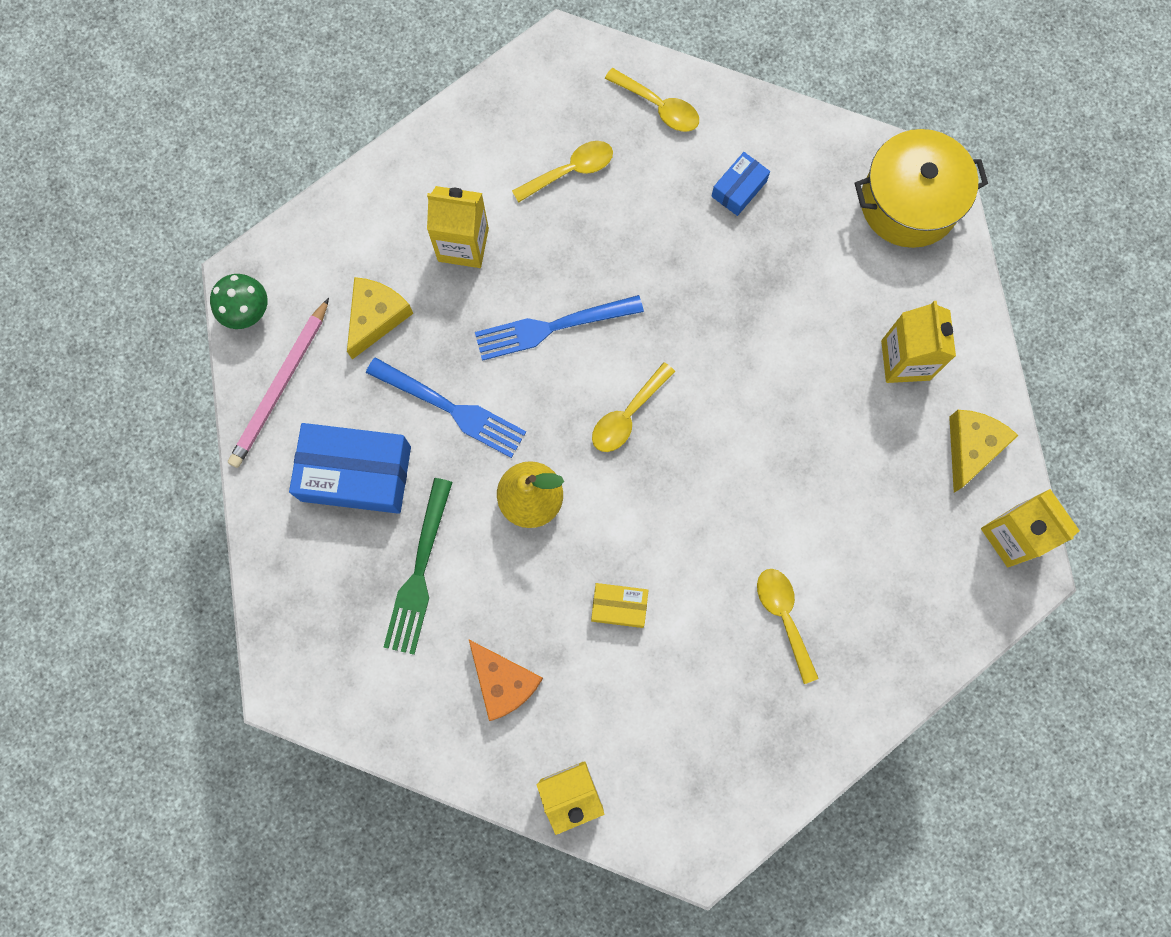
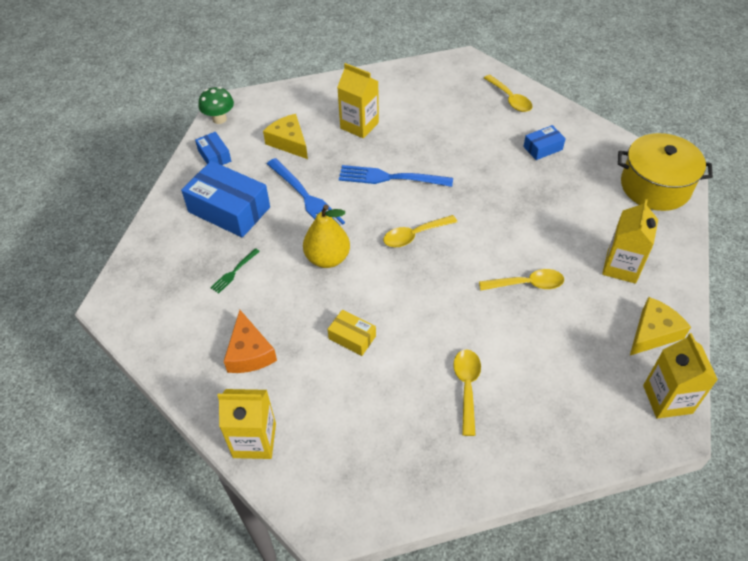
camera: 25 degrees right, 25 degrees down
pink pencil [228,298,329,468] -> blue box [195,132,231,165]
yellow cheese [347,277,413,360] -> yellow cheese turned 90 degrees counterclockwise [263,114,308,159]
green fork [384,478,452,655] -> green fork [210,248,260,293], size x0.50
yellow spoon [512,141,613,203] -> yellow spoon moved to [479,269,564,291]

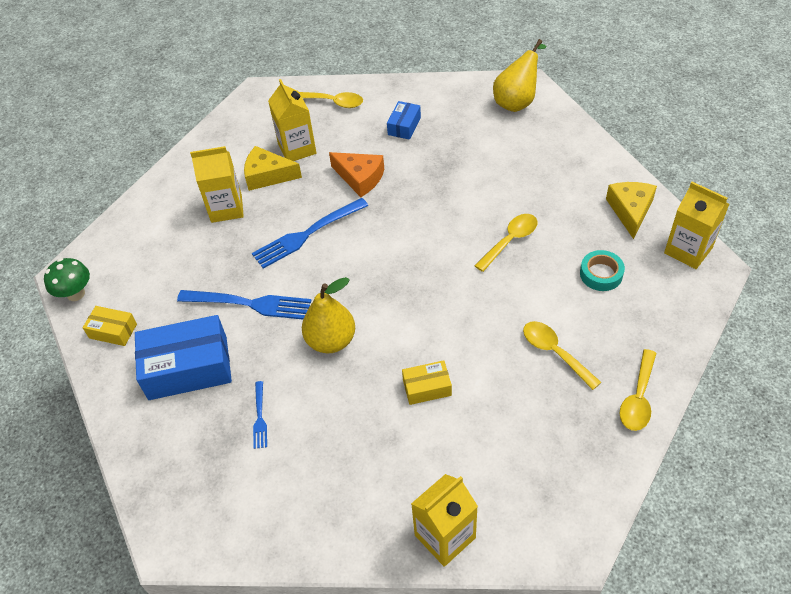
camera: 40 degrees left, 0 degrees up
blue box [195,132,231,165] -> yellow box [83,306,137,346]
green fork [210,248,260,293] -> blue fork [253,381,267,449]
orange cheese [224,310,277,373] -> orange cheese moved to [329,152,384,197]
yellow cheese [263,114,308,159] -> yellow cheese moved to [244,146,302,191]
yellow spoon [383,215,457,247] -> yellow spoon moved to [619,349,657,431]
yellow carton [602,199,658,284] -> yellow carton moved to [268,79,316,161]
yellow pot [618,133,713,211] -> yellow pear [493,39,546,112]
none -> turquoise tape [580,250,625,291]

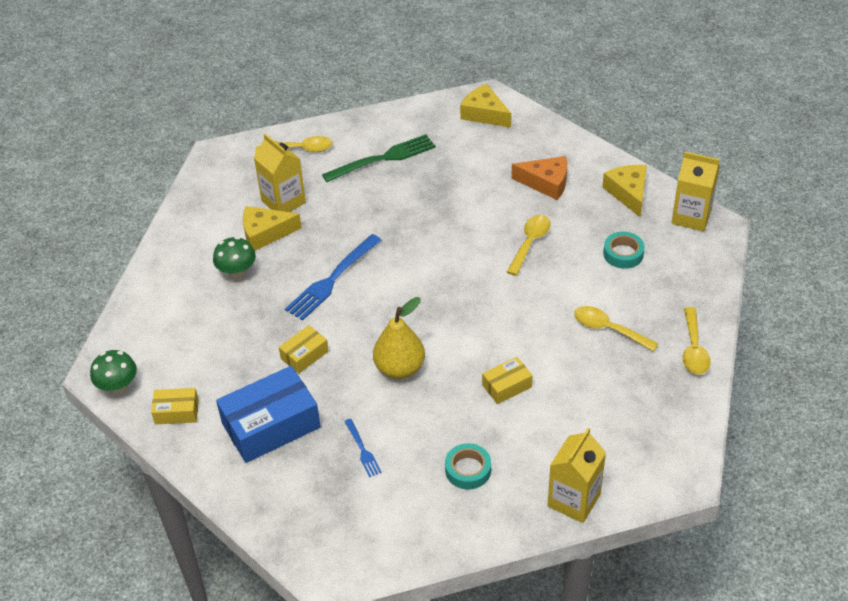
camera: 20 degrees left, 5 degrees down
blue fork [177,290,312,319] -> yellow box [279,325,329,374]
yellow carton [190,146,244,223] -> green mushroom [213,237,256,280]
orange cheese [329,152,384,197] -> orange cheese moved to [511,156,567,200]
blue box [387,101,421,140] -> green fork [322,134,436,182]
yellow pear [493,39,546,112] -> yellow cheese [460,84,511,128]
none -> turquoise tape [445,443,491,490]

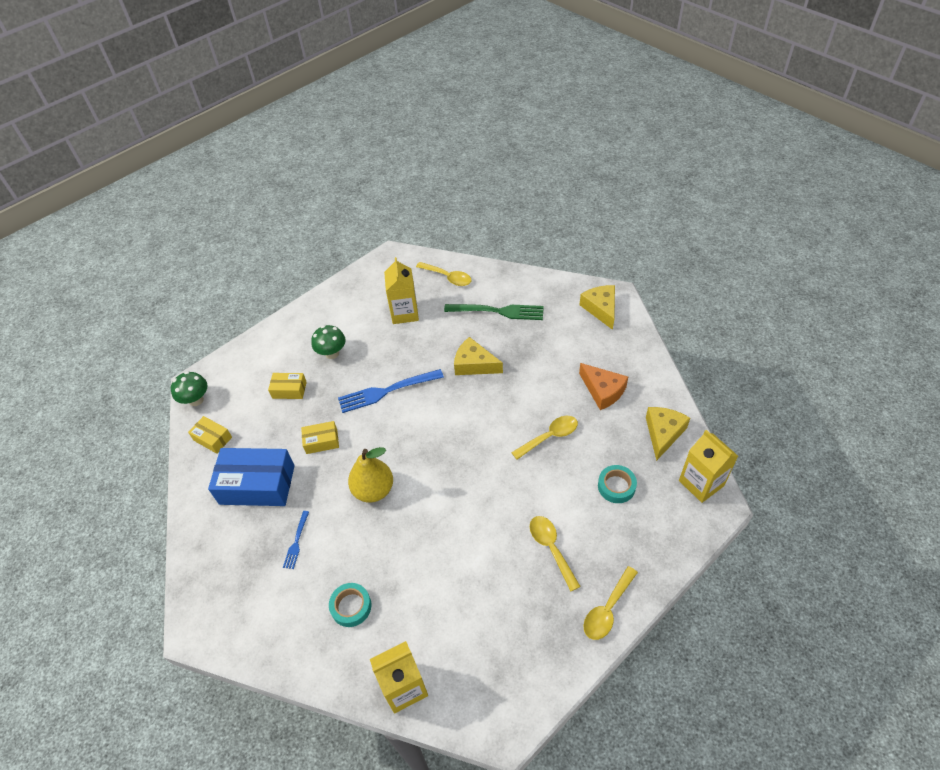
camera: 35 degrees right, 5 degrees up
yellow cheese [243,206,302,251] -> yellow cheese moved to [454,337,503,375]
yellow box [482,357,533,404] -> yellow box moved to [268,373,307,399]

